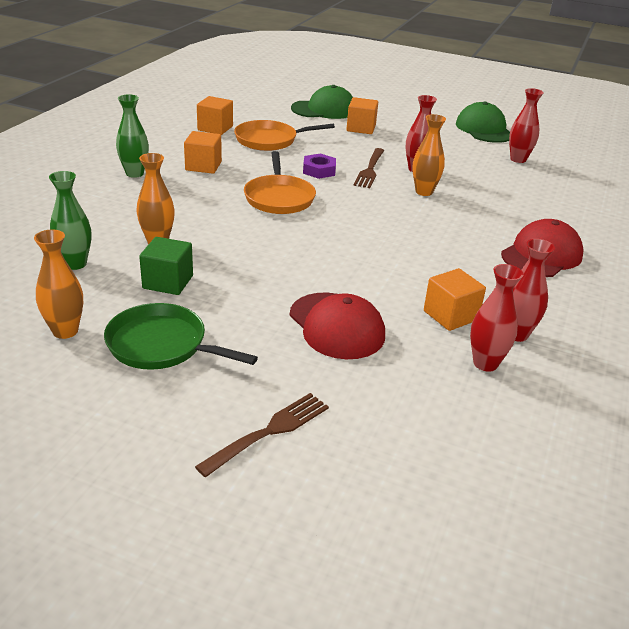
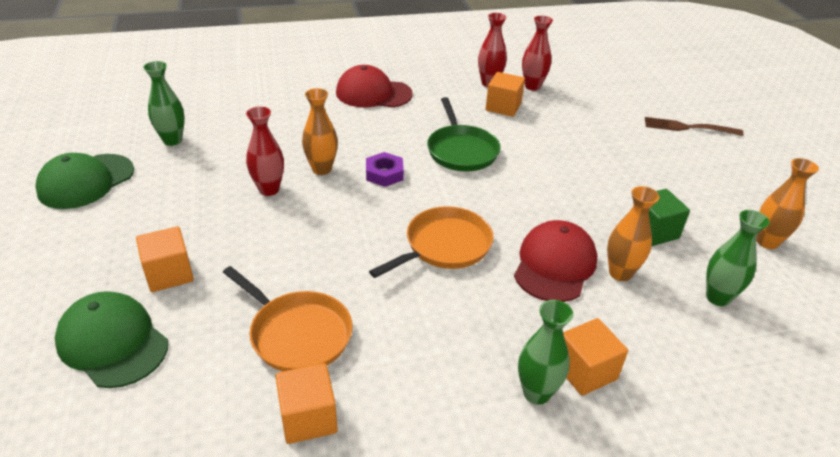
camera: 125 degrees left, 5 degrees up
green pan [104,303,258,370] -> green pan moved to [427,97,501,171]
orange cube [184,131,222,174] -> orange cube moved to [563,318,628,396]
red cap [290,292,385,359] -> red cap moved to [514,220,597,302]
purple nut [303,153,336,179] -> purple nut moved to [366,152,404,187]
brown fork [353,148,384,188] -> none
red vase [509,88,544,163] -> green vase [143,61,185,146]

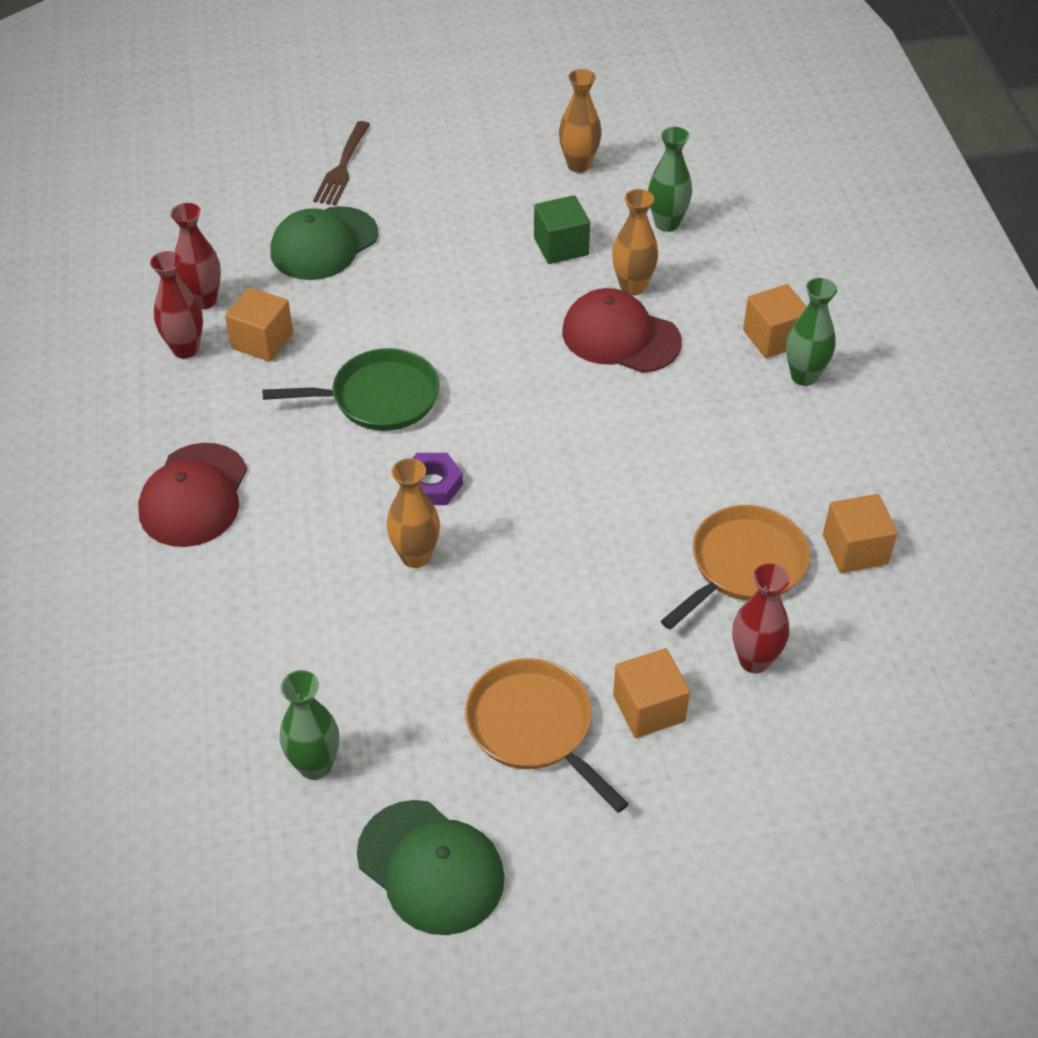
camera: 85 degrees left, 10 degrees up
green cap [55,291,168,388] -> green cap moved to [270,206,378,280]
red vase [246,106,284,196] -> red vase moved to [732,563,790,673]
orange pan [369,206,493,278] -> orange pan moved to [465,658,628,813]

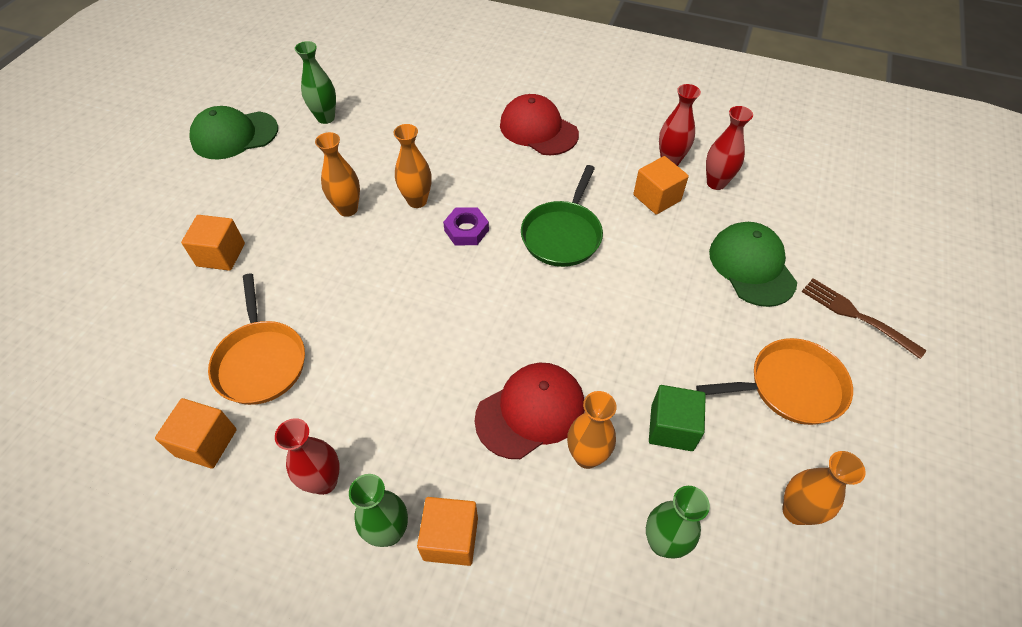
camera: 120 degrees right, 5 degrees up
orange pan [465,658,628,813] -> orange pan moved to [696,338,853,425]
red vase [732,563,790,673] -> red vase moved to [275,418,340,495]
none -> orange vase [315,132,360,217]

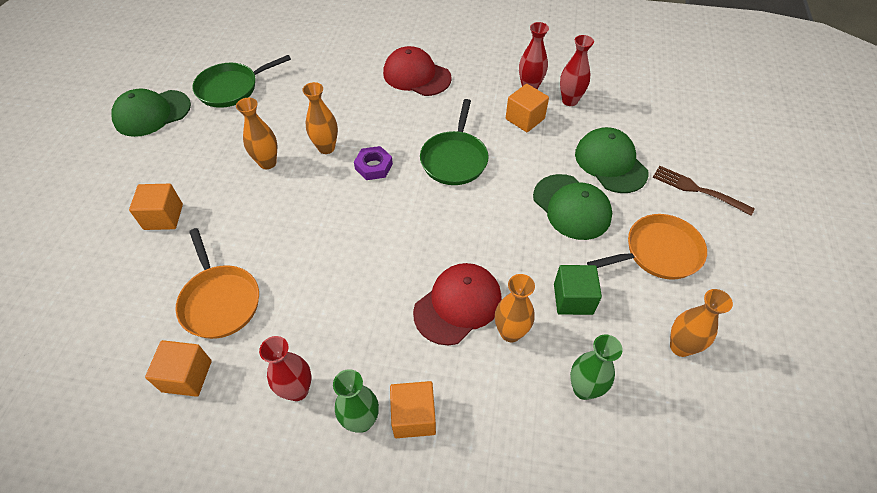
camera: 10 degrees left, 0 degrees up
green vase [295,41,336,124] -> green pan [192,55,291,108]
none -> green cap [533,174,612,240]

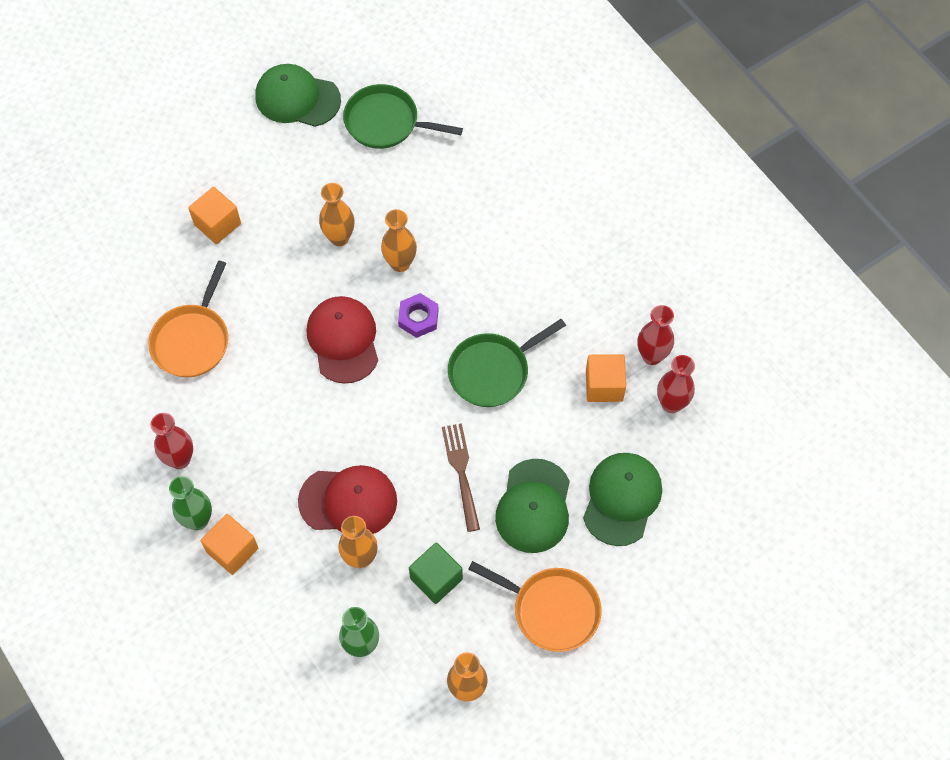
camera: 45 degrees right, 10 degrees up
orange cube [145,340,212,397] -> none
red cap [383,46,452,96] -> red cap moved to [307,296,378,384]
brown fork [653,166,755,216] -> brown fork moved to [442,423,480,532]

